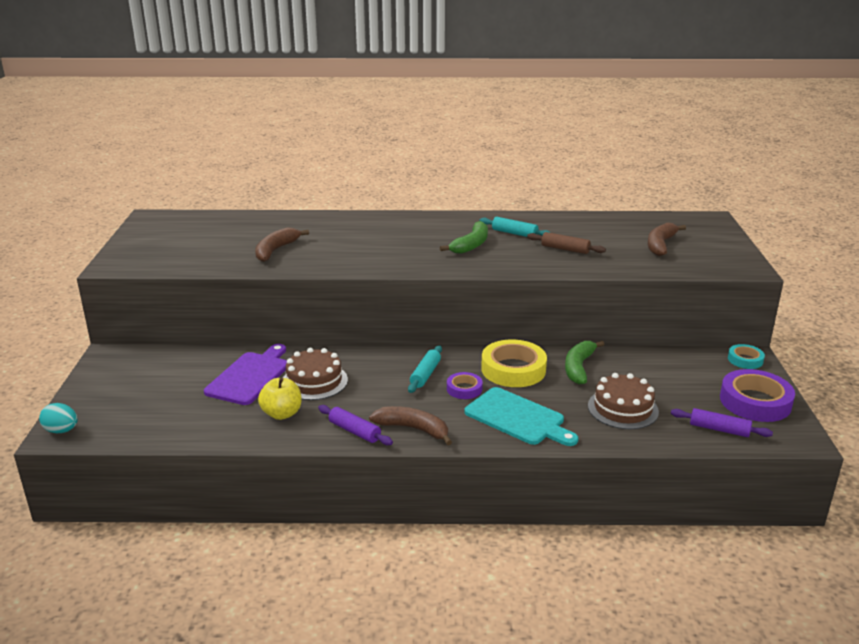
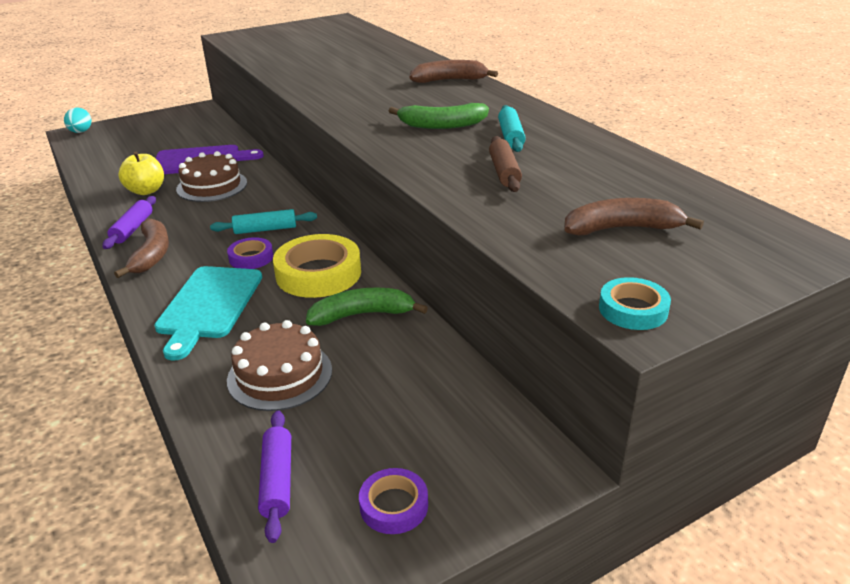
camera: 60 degrees right, 5 degrees up
brown banana [255,227,309,262] -> brown banana moved to [409,60,498,83]
purple tape [720,369,795,422] -> purple tape [359,468,428,534], size x0.53
turquoise tape [728,344,765,369] -> turquoise tape moved to [599,277,671,330]

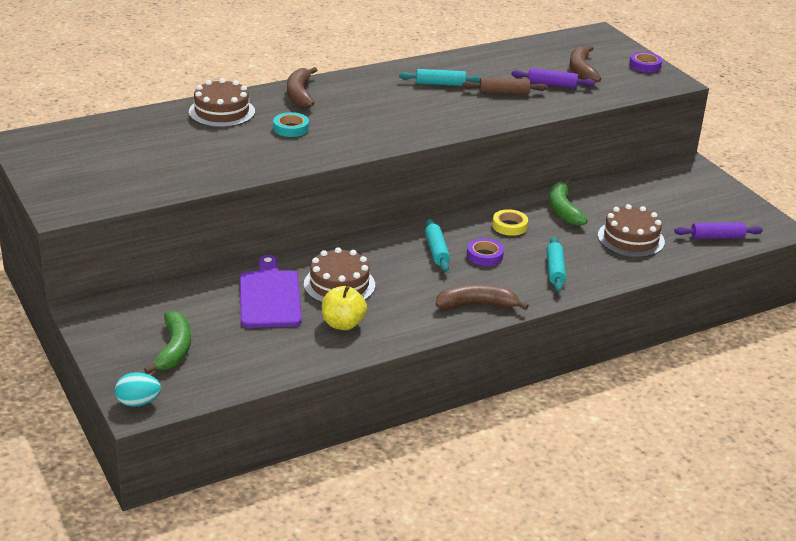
camera: 90 degrees left, 0 degrees up
purple rolling pin [102,196,156,249] -> purple rolling pin moved to [511,68,595,88]
turquoise cutting board [154,266,262,361] -> turquoise rolling pin [547,237,566,292]
yellow tape [273,234,361,298] -> yellow tape [492,209,528,236], size x0.53
purple tape [359,468,428,534] -> purple tape moved to [629,52,662,72]
green banana [389,103,489,129] -> green banana moved to [144,311,191,374]
turquoise tape [599,277,671,330] -> turquoise tape moved to [273,112,309,137]
none -> brown cake [189,78,255,127]

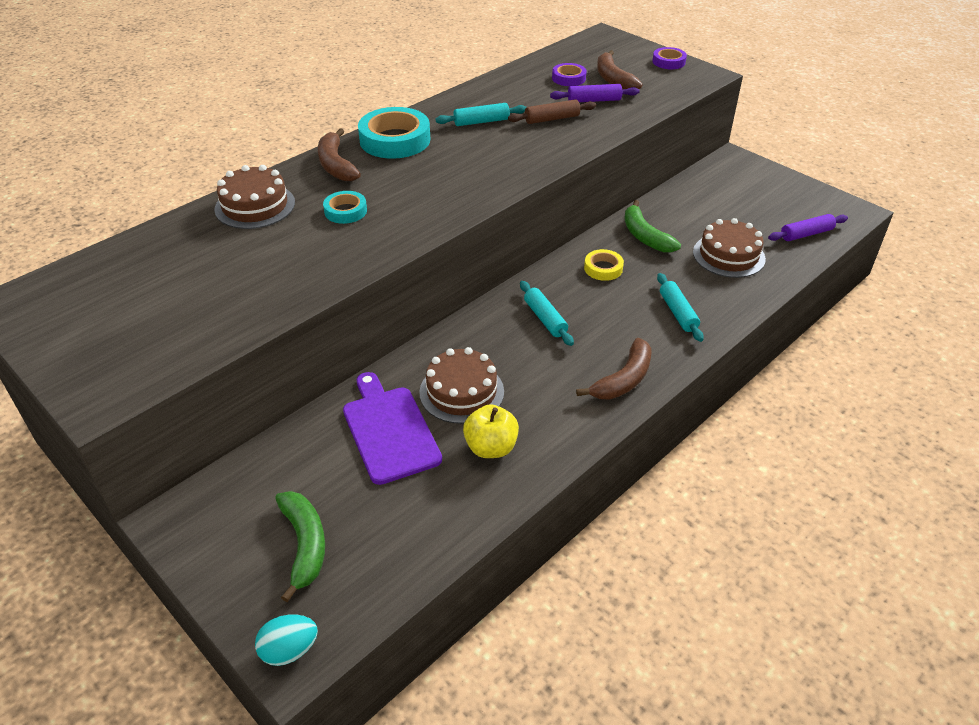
camera: 15 degrees left, 10 degrees up
brown banana [436,284,529,310] -> brown banana turned 150 degrees clockwise [576,338,651,400]
purple tape [467,238,504,266] -> purple tape moved to [552,63,587,86]
none -> turquoise tape [358,107,430,159]

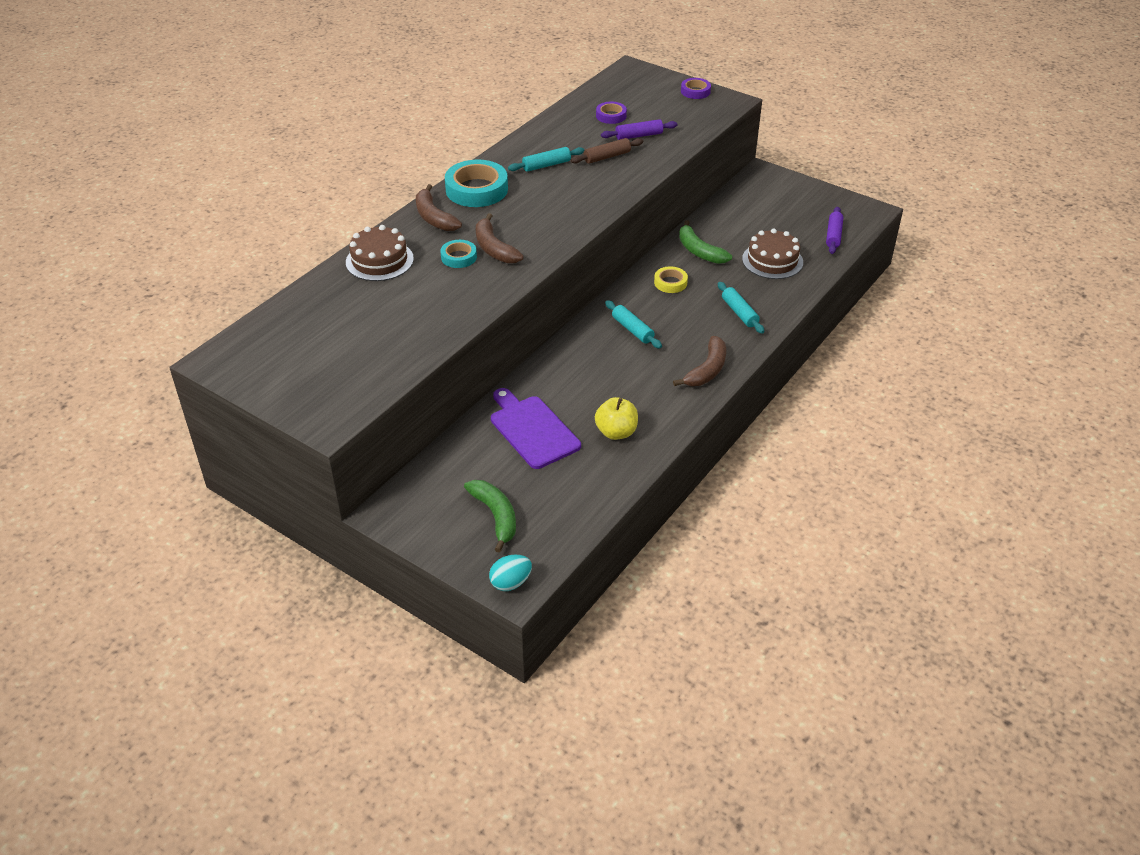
camera: 10 degrees left, 0 degrees up
brown cake [419,347,504,424] -> none
brown banana [597,50,643,89] -> brown banana moved to [476,213,524,264]
purple rolling pin [768,214,848,241] -> purple rolling pin turned 45 degrees counterclockwise [826,207,843,254]

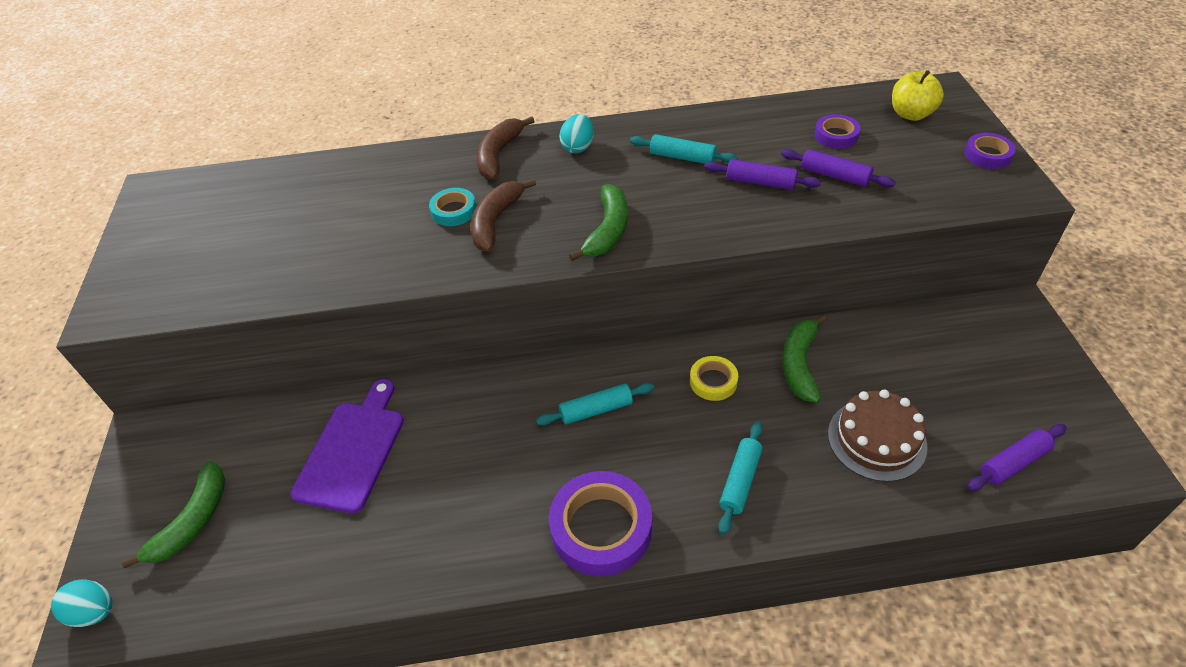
camera: 50 degrees right, 5 degrees up
brown cake [346,225,414,281] -> none
turquoise tape [445,160,508,207] -> turquoise egg [559,114,594,153]
brown rolling pin [571,138,643,164] -> purple rolling pin [704,159,821,190]
yellow apple [595,397,638,440] -> yellow apple moved to [892,70,944,121]
turquoise rolling pin [605,300,662,349] -> turquoise rolling pin turned 60 degrees clockwise [536,383,654,426]
brown banana [673,336,726,386] -> purple tape [549,471,652,576]
none -> green banana [569,184,628,261]

